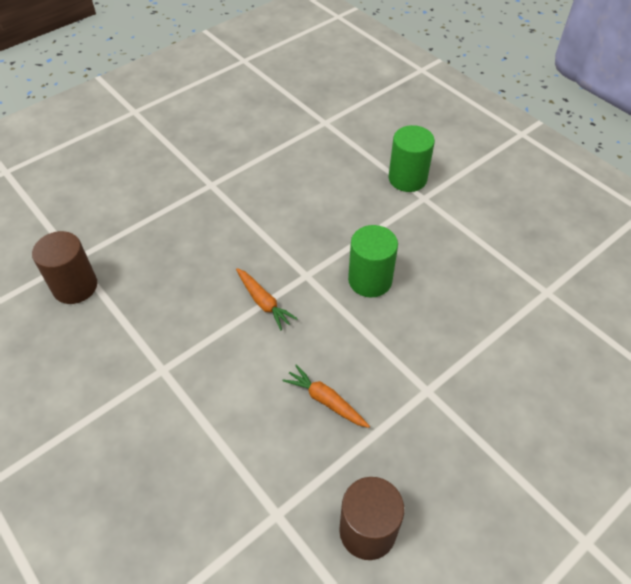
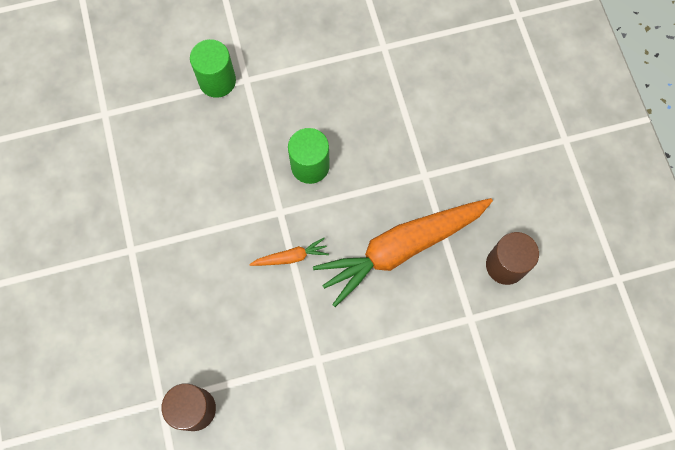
camera: 65 degrees left, 20 degrees up
orange carrot [282,364,370,428] -> orange carrot [313,198,493,307], size x2.42

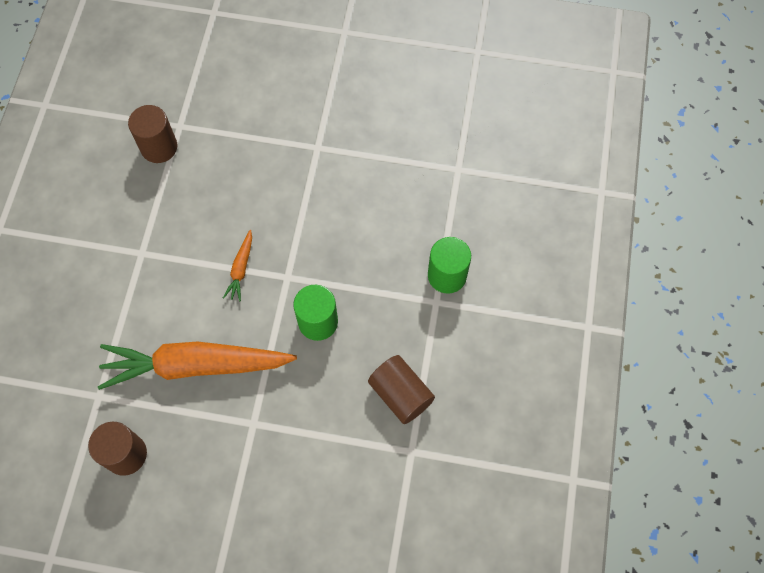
camera: 115 degrees right, 5 degrees down
orange carrot [313,198,493,307] -> orange carrot turned 90 degrees counterclockwise [98,342,297,390]
none -> brown cylinder [368,355,435,424]

